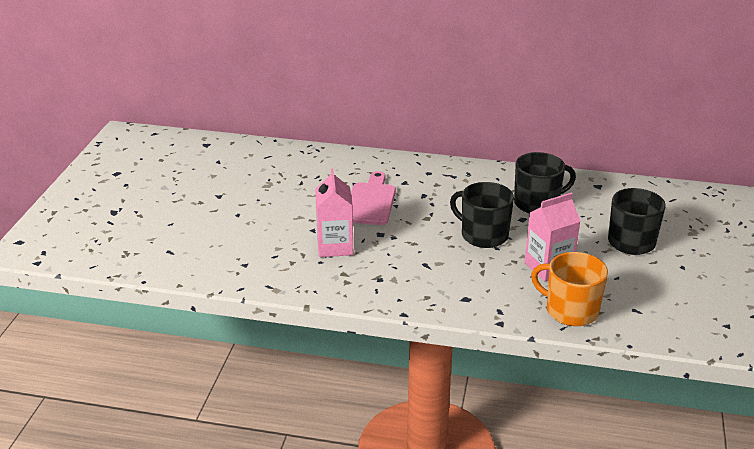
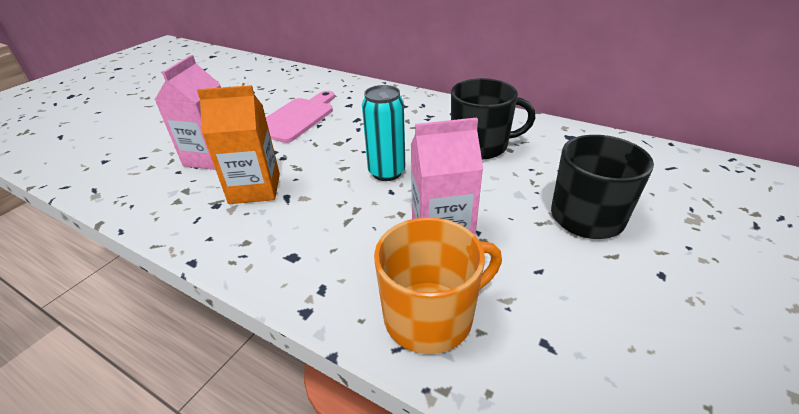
camera: 20 degrees right, 5 degrees up
black mug [450,182,514,248] -> turquoise can [362,85,405,181]
orange mug [531,252,608,326] -> orange mug turned 105 degrees clockwise [374,217,502,354]
none -> orange carton [197,85,280,204]

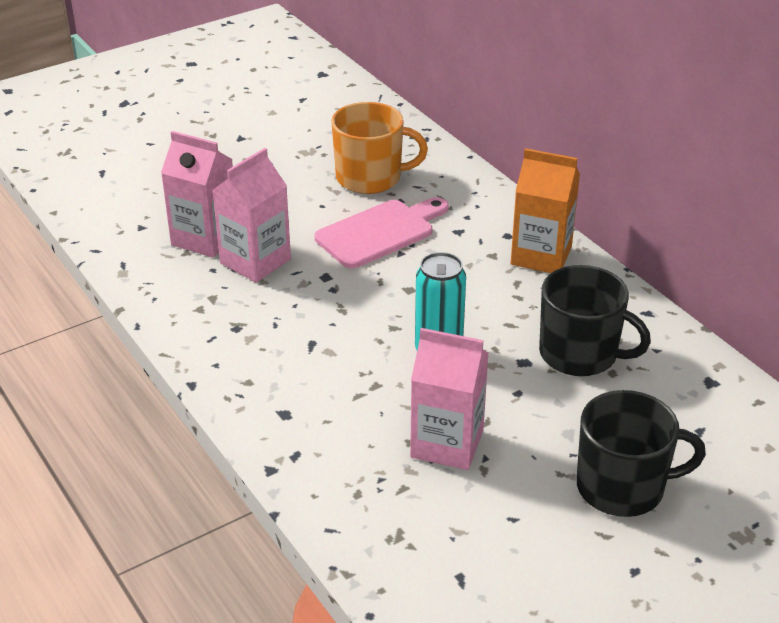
camera: 25 degrees right, 0 degrees up
orange carton [197,85,280,204] -> orange carton moved to [511,148,580,273]
orange mug [374,217,502,354] -> orange mug moved to [331,102,428,194]
none -> pink carton [161,131,233,257]

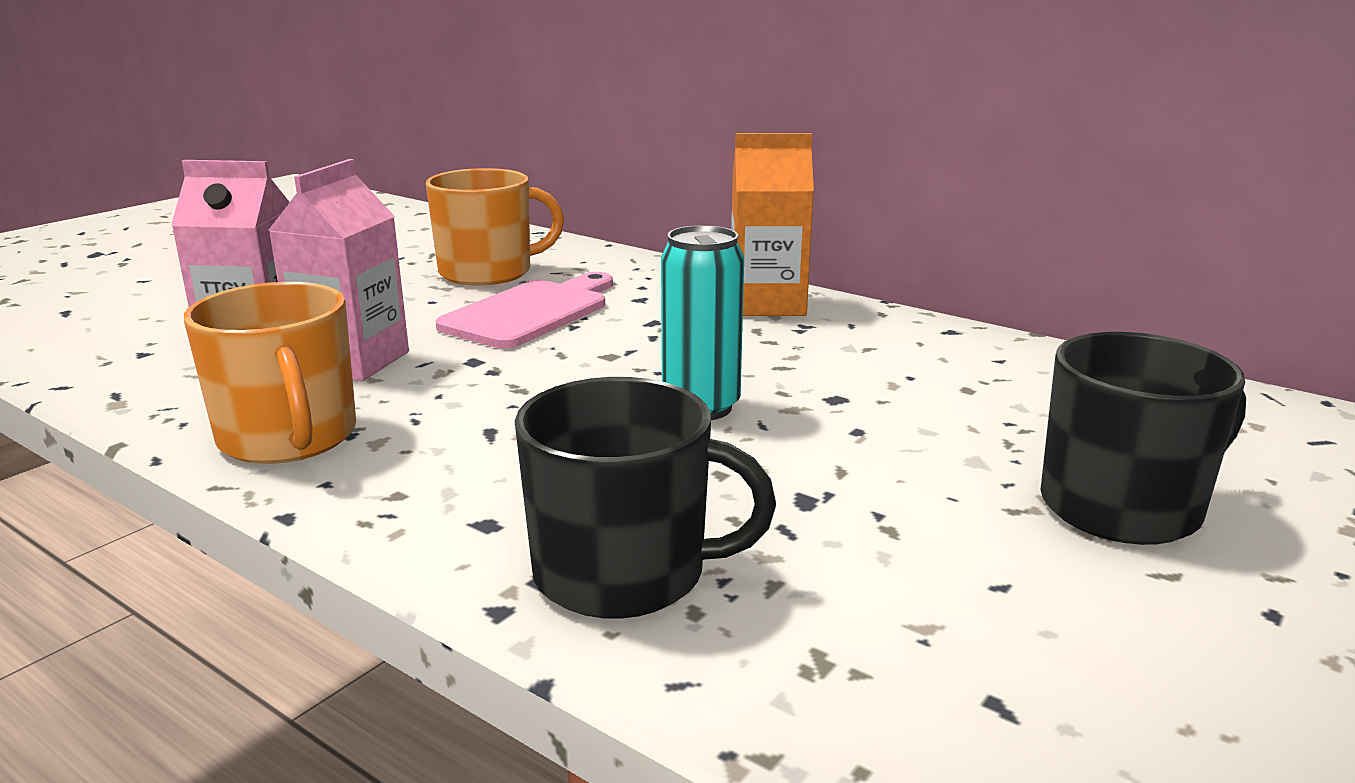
camera: 20 degrees left, 15 degrees down
pink carton [410,328,489,470] -> none
black mug [539,265,651,376] -> black mug moved to [515,377,776,619]
none -> orange mug [184,282,356,464]

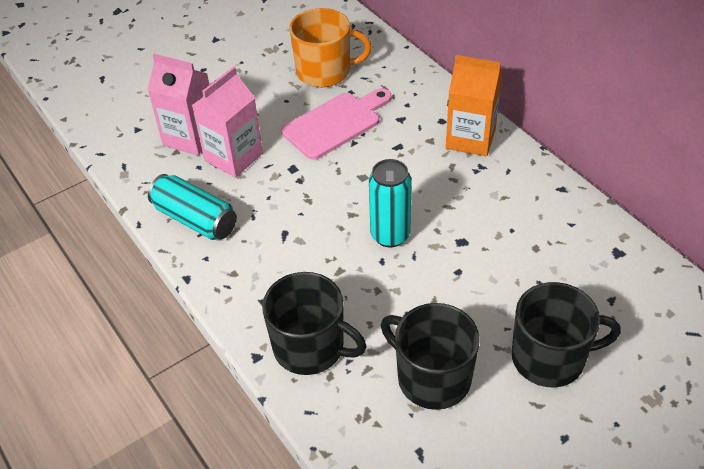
camera: 20 degrees right, 25 degrees up
orange mug [184,282,356,464] -> turquoise can [148,174,237,240]
none -> black mug [381,303,480,410]

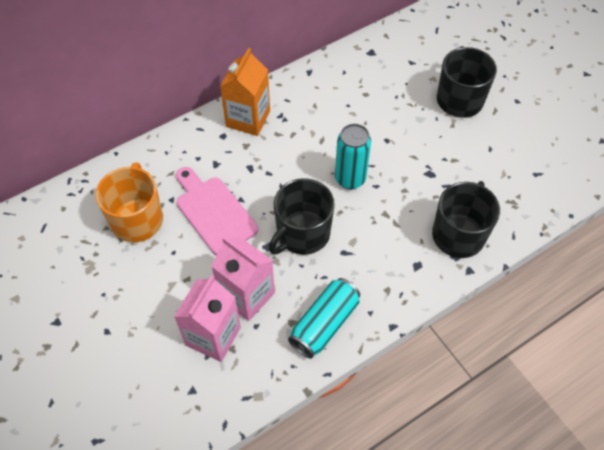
camera: 90 degrees left, 10 degrees up
black mug [381,303,480,410] -> black mug moved to [269,178,335,255]

